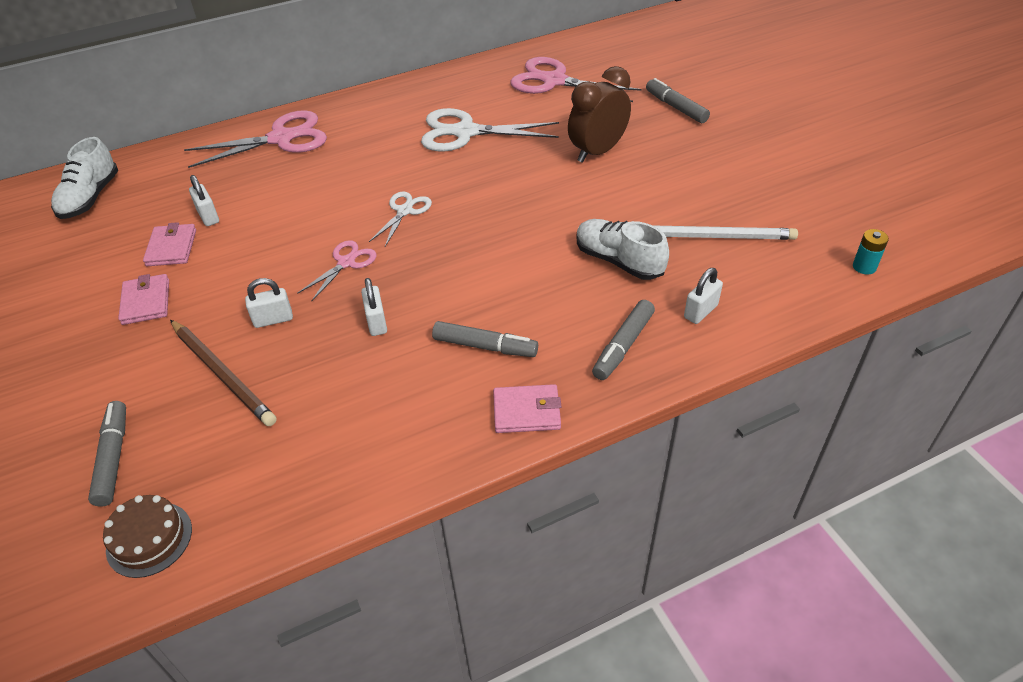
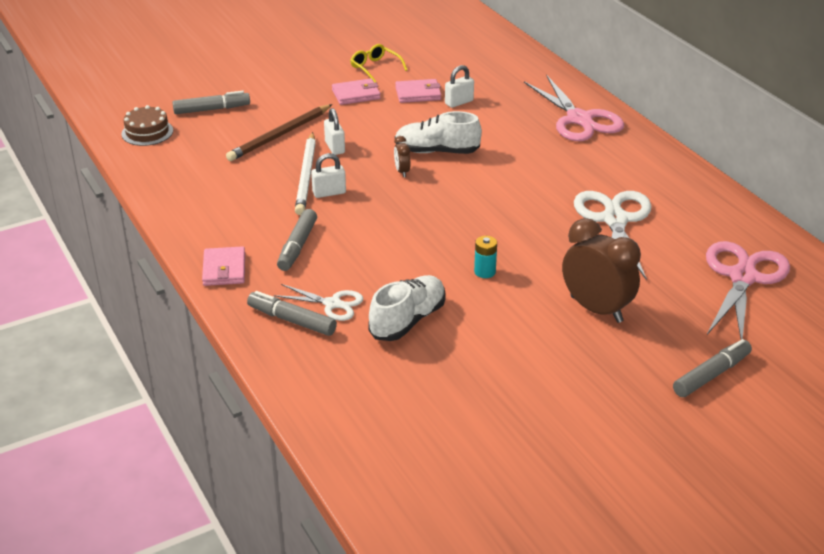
camera: 85 degrees right, 10 degrees down
white shoe [51,137,118,219] -> white shoe moved to [395,111,482,154]
pink scissors [297,240,376,301] -> brown clock [394,136,410,177]
white scissors [369,192,432,246] -> white scissors moved to [274,284,363,321]
white pencil [653,225,798,240] -> white pencil moved to [295,132,316,215]
white padlock [684,268,723,324] -> none
turquoise battery [853,229,889,275] -> turquoise battery moved to [474,236,497,278]
none -> yellow glasses [350,44,407,83]

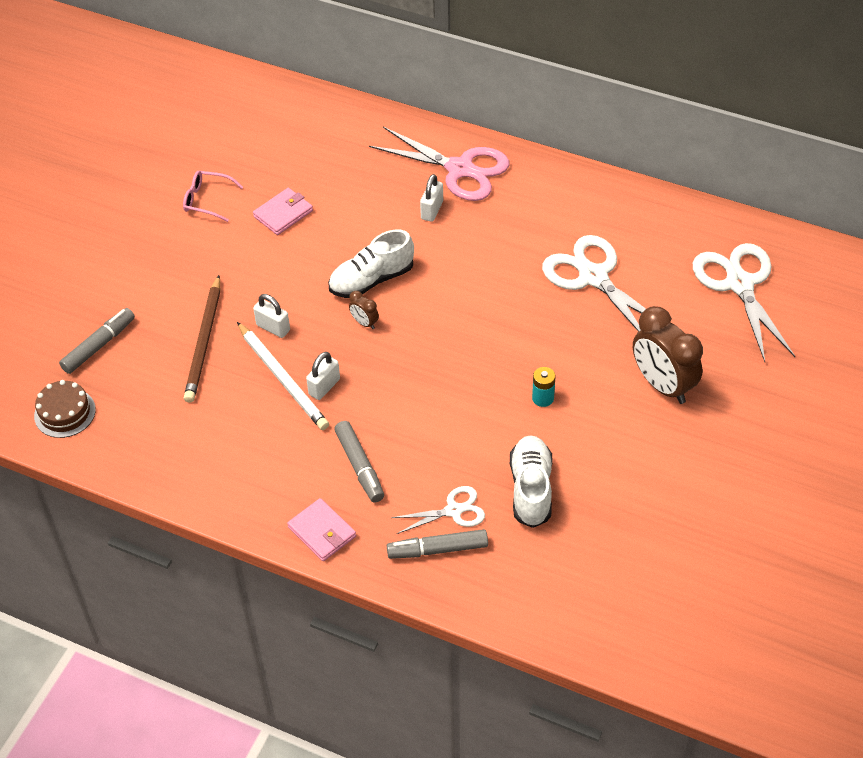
camera: 35 degrees left, 15 degrees up
pink wallet [332,78,381,105] -> none
yellow glasses [350,44,407,83] -> pink glasses [183,171,243,222]
white padlock [445,65,474,108] -> white padlock moved to [420,174,443,222]
brown clock [562,218,641,323] -> brown clock turned 135 degrees counterclockwise [633,306,703,404]
grey marker [673,339,752,397] -> none
pink scissors [706,241,790,339] -> white scissors [693,243,795,362]

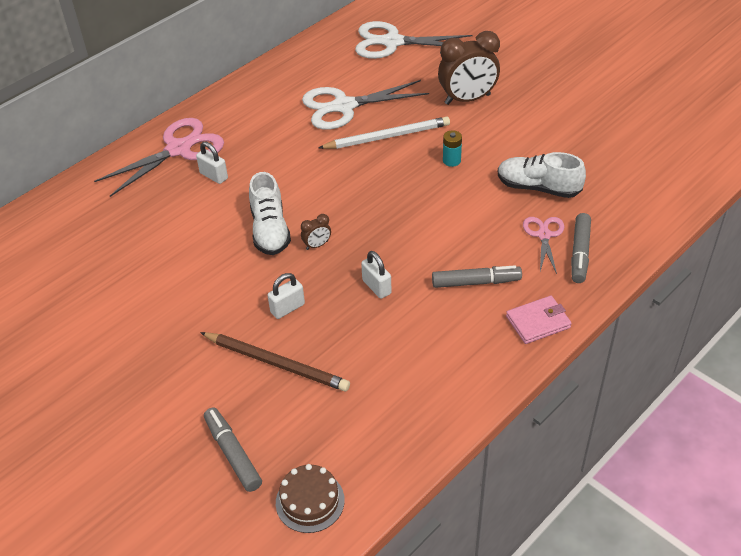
camera: 70 degrees left, 5 degrees down
pink glasses [183,171,243,222] -> none
white pencil [237,322,329,430] -> white pencil moved to [318,117,450,149]
pink wallet [253,188,313,235] -> none
white scissors [391,486,485,534] -> pink scissors [523,217,564,274]

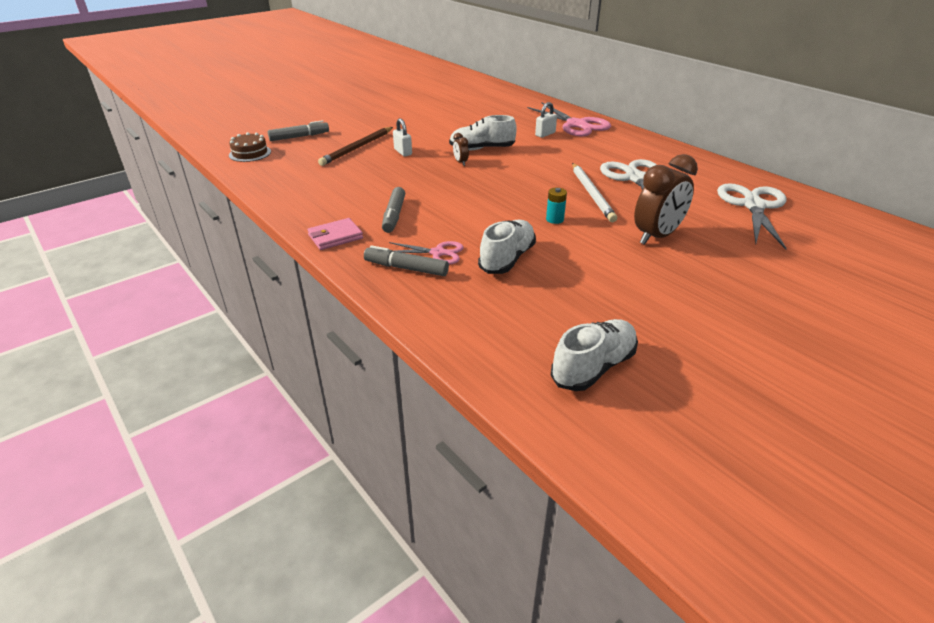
camera: 95 degrees right, 10 degrees down
white padlock [361,251,392,299] -> none
brown clock [438,31,500,105] -> brown clock turned 120 degrees counterclockwise [634,154,698,245]
pink wallet [506,296,572,344] -> pink wallet turned 75 degrees clockwise [307,218,363,250]
none -> white shoe [551,319,638,391]

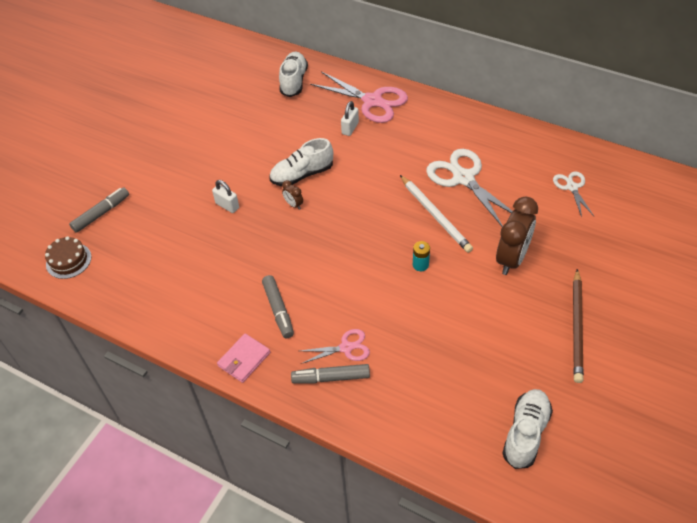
camera: 20 degrees left, 15 degrees up
brown pencil [318,127,393,166] -> brown pencil moved to [573,269,584,383]
white shoe [478,220,536,274] -> white shoe moved to [279,52,308,97]
white scissors [717,183,787,249] -> white scissors [553,171,594,217], size x0.55

